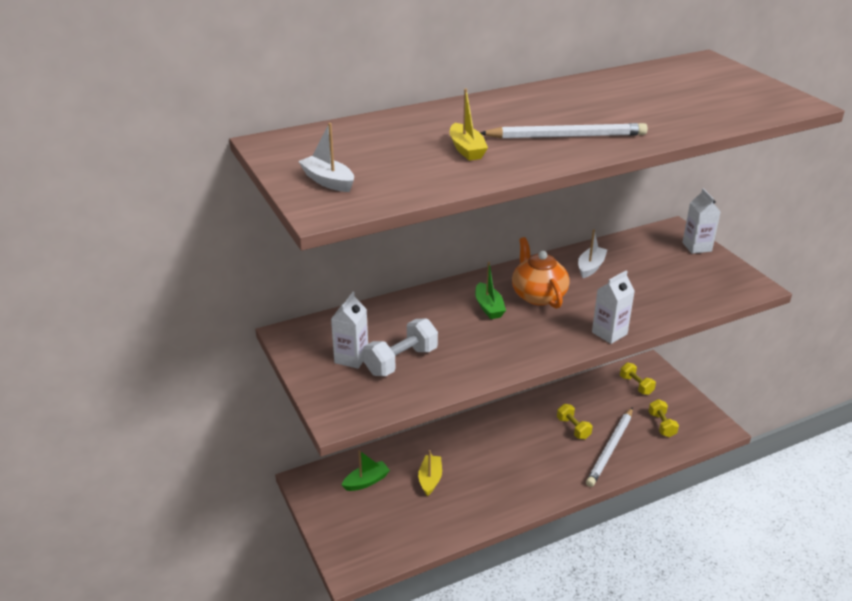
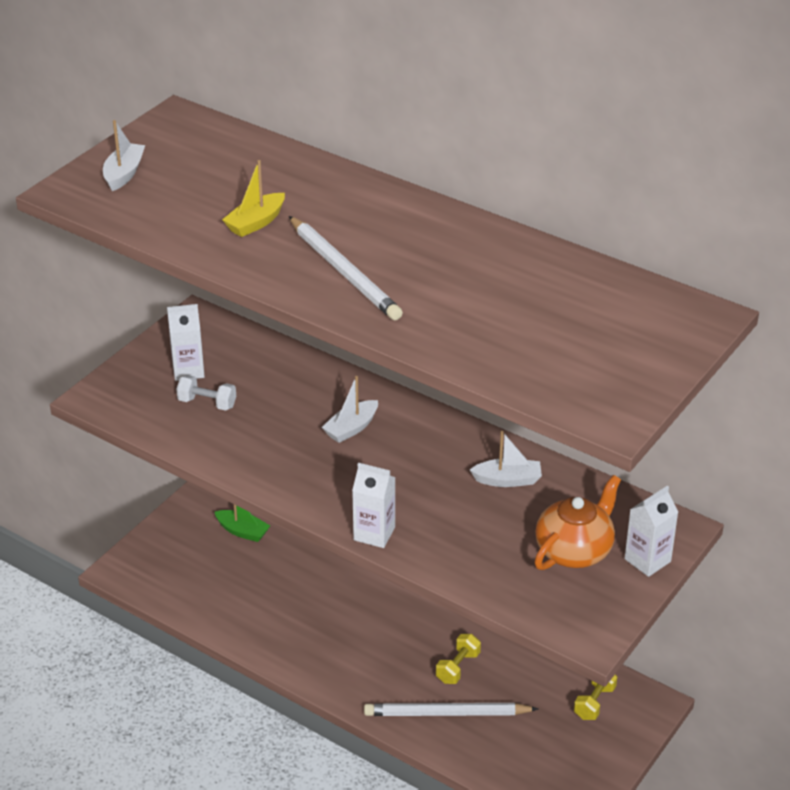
camera: 60 degrees right, 5 degrees up
white dumbbell [363,318,438,376] -> white dumbbell [176,375,236,411], size x0.66
yellow boat [418,450,442,496] -> none
green boat [475,262,506,319] -> white boat [322,376,378,443]
orange teapot [512,237,570,309] -> orange teapot moved to [535,475,621,570]
yellow dumbbell [649,399,679,437] -> none

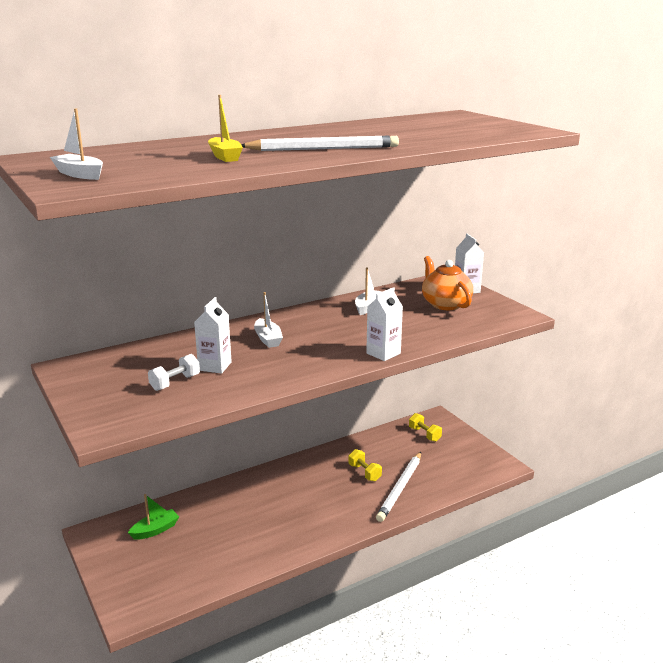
camera: 65 degrees left, 15 degrees down
white carton [167,304,205,381] -> white carton moved to [194,297,232,374]

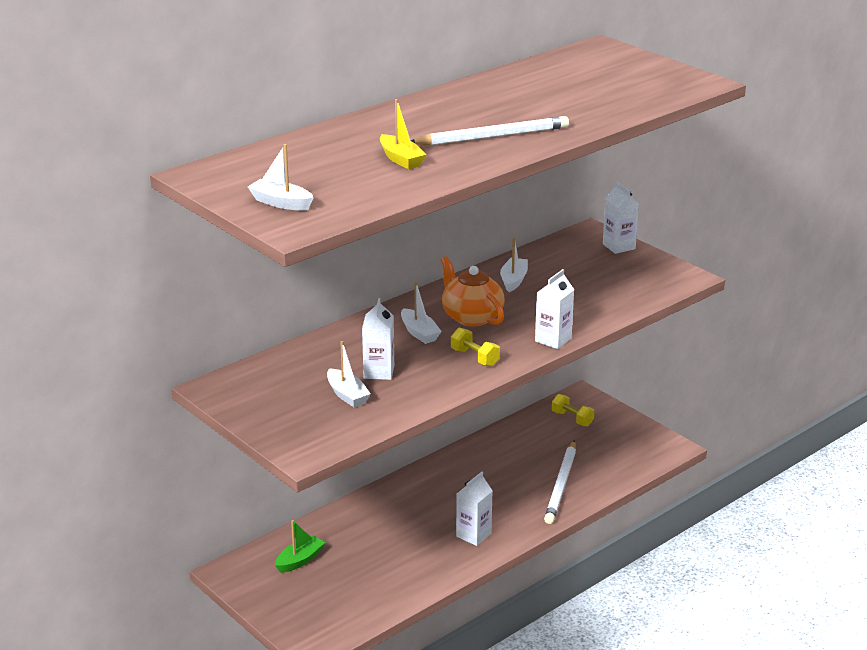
camera: 10 degrees left, 5 degrees up
white dumbbell [148,354,200,391] -> white boat [327,341,371,407]
yellow dumbbell [348,449,382,481] -> yellow dumbbell moved to [451,328,500,367]
orange teapot [422,256,473,310] -> orange teapot moved to [441,256,505,326]
none -> white carton [456,472,493,546]

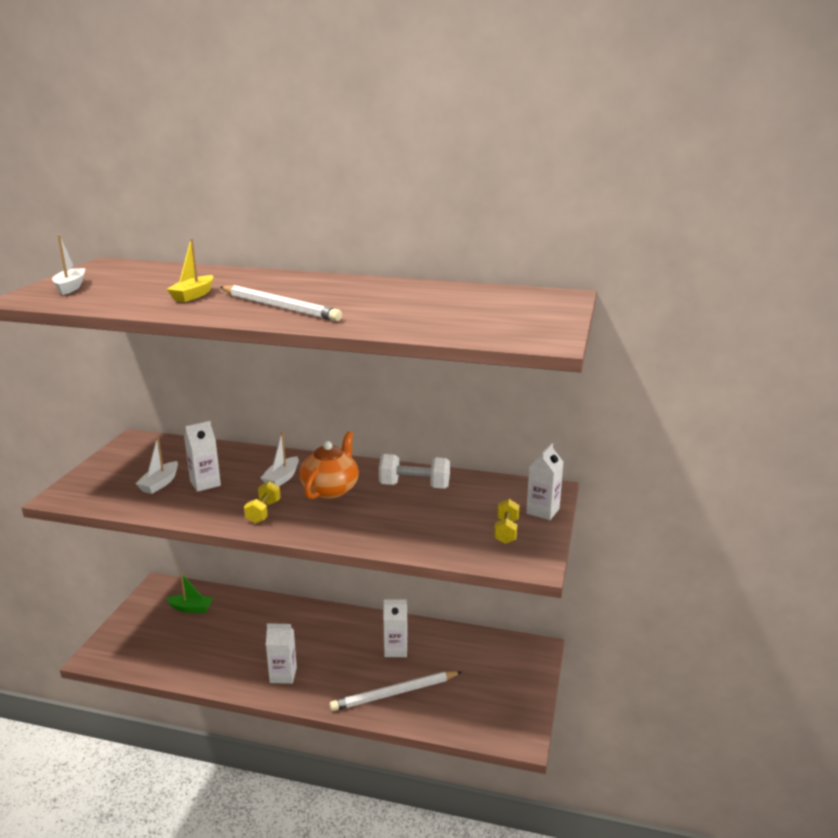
camera: 55 degrees right, 5 degrees down
white boat [500,237,528,292] -> white dumbbell [379,454,450,489]
white carton [535,269,574,349] -> white carton moved to [383,600,407,657]
yellow dumbbell [552,394,594,426] -> yellow dumbbell moved to [494,499,520,544]

